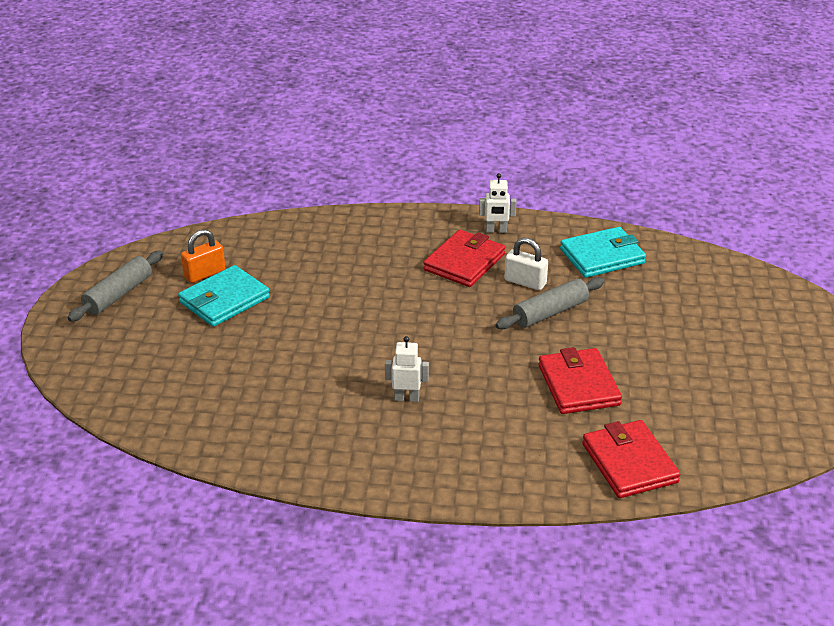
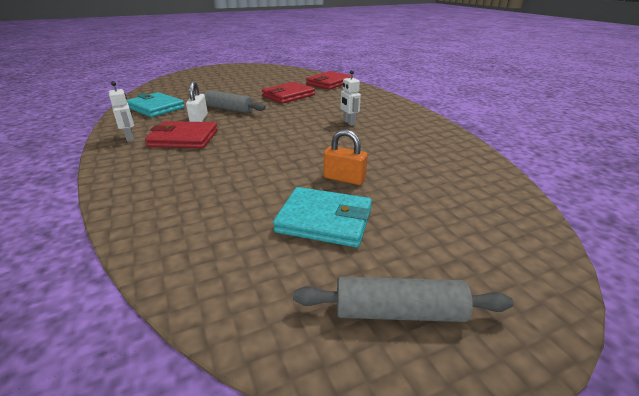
camera: 120 degrees left, 5 degrees down
orange padlock [181,229,225,283] -> orange padlock moved to [324,129,368,185]

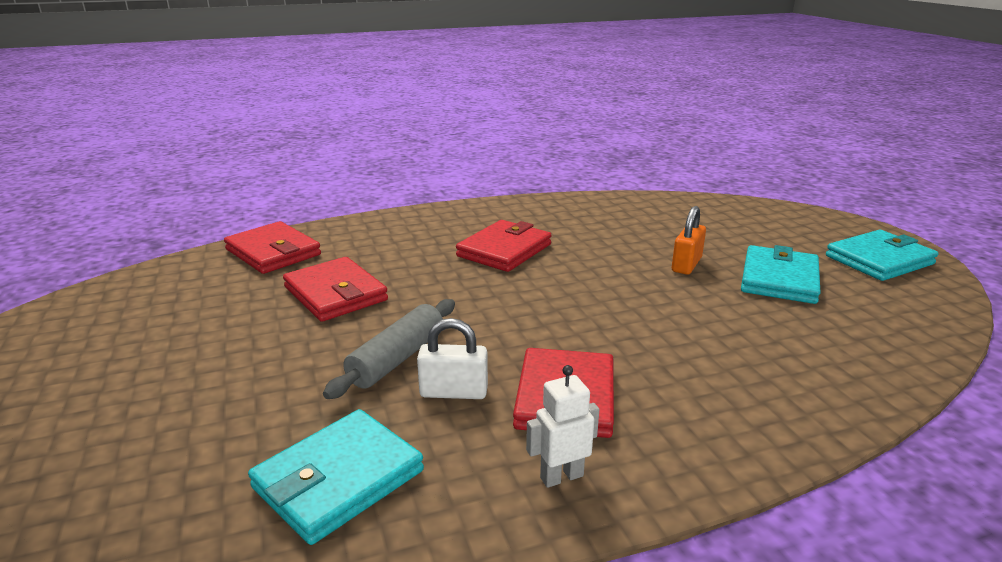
camera: 85 degrees left, 5 degrees down
grey rolling pin [293,277,514,322] -> turquoise wallet [826,230,938,281]
white robot [340,70,361,126] -> red wallet [456,220,552,272]

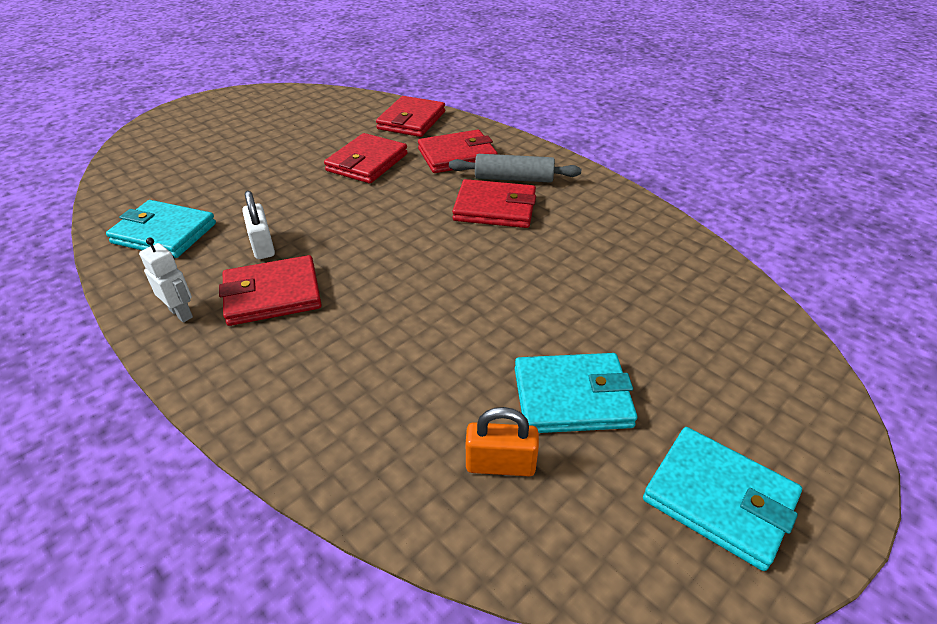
camera: 65 degrees right, 15 degrees up
grey rolling pin [323,299,455,399] -> grey rolling pin moved to [449,154,581,183]
orange padlock [672,206,706,275] -> orange padlock moved to [466,407,539,476]
none -> red wallet [418,130,498,173]

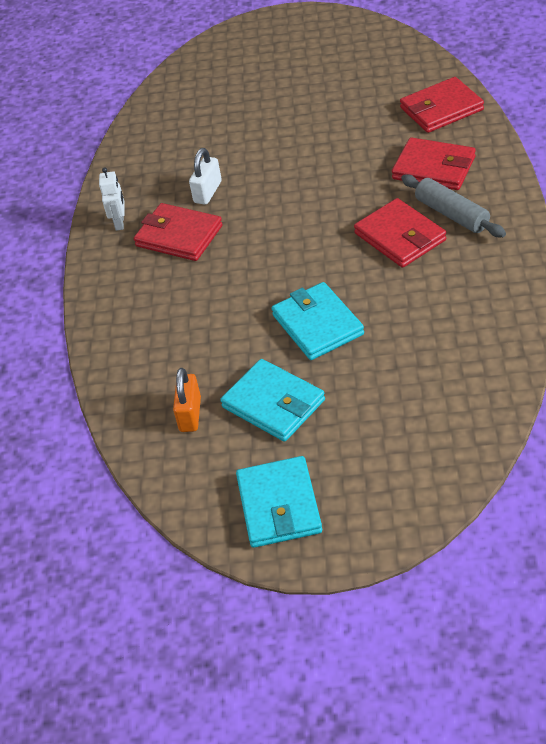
camera: 50 degrees right, 5 degrees up
turquoise wallet [106,200,216,258] -> turquoise wallet moved to [271,282,364,360]
red wallet [324,133,408,184] -> none
orange padlock [466,407,539,476] -> orange padlock turned 45 degrees clockwise [173,368,201,432]

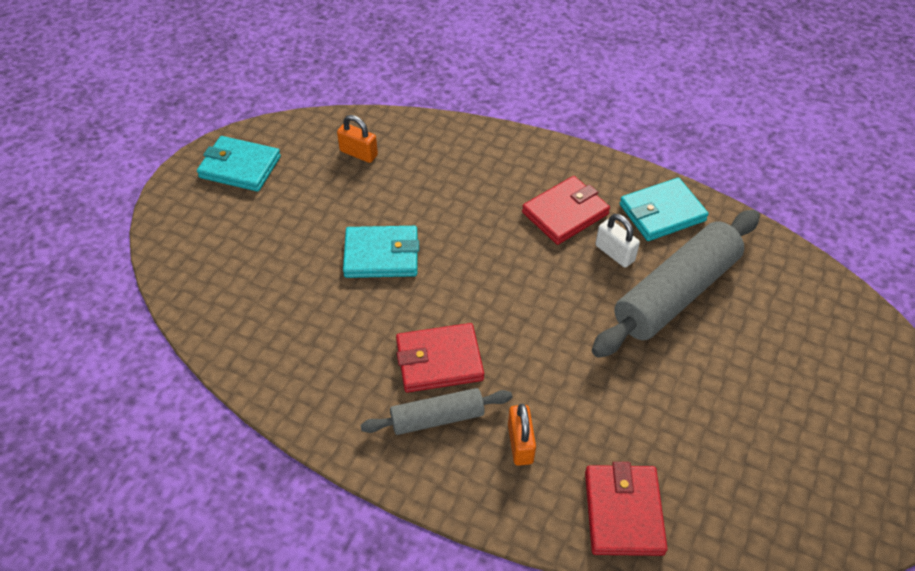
camera: 110 degrees right, 5 degrees up
white robot [99,167,125,231] -> none
turquoise wallet [220,359,325,442] -> turquoise wallet moved to [620,178,709,241]
red wallet [392,137,476,190] -> orange padlock [508,404,536,466]
none -> grey rolling pin [592,210,760,358]

